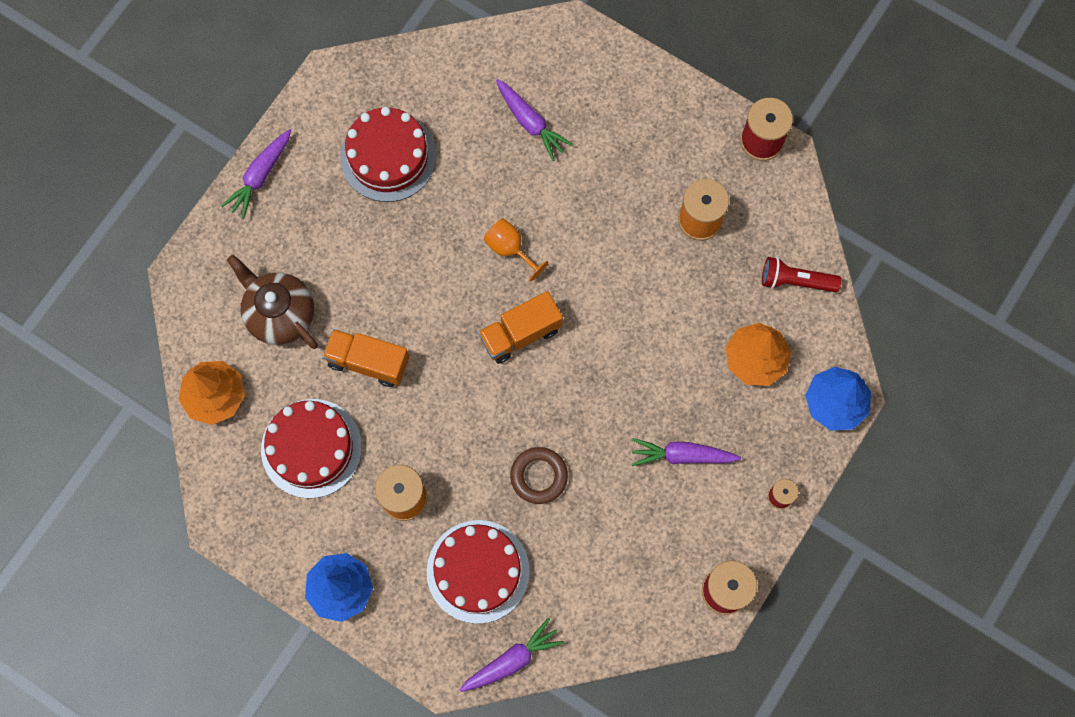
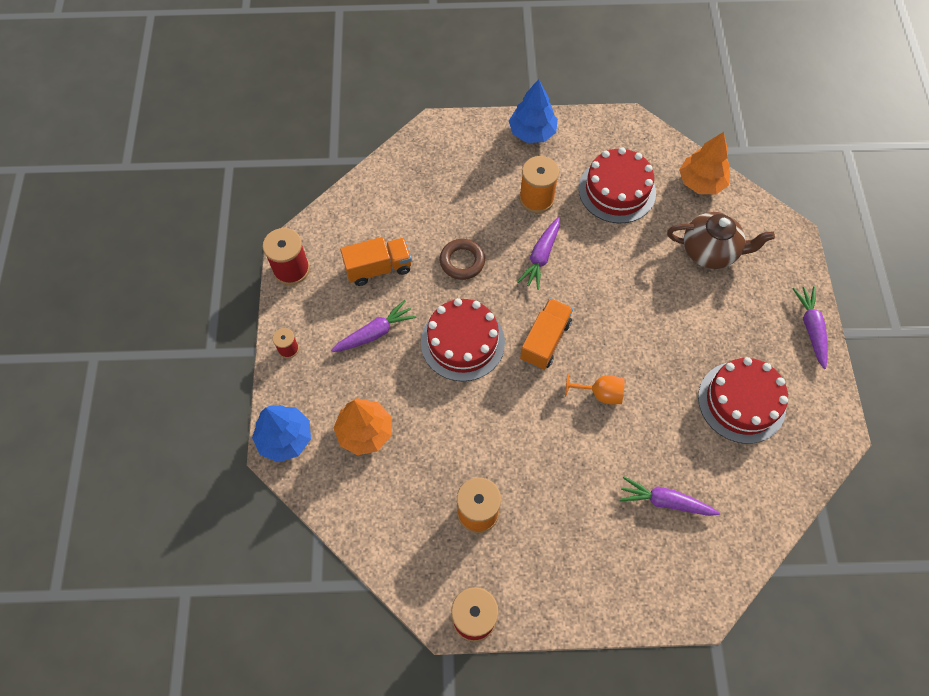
camera: 145 degrees right, 10 degrees down
orange truck [322,329,409,387] -> orange truck moved to [340,237,412,286]
red cake [427,520,530,624] -> red cake moved to [421,298,505,381]
purple carrot [460,618,564,692] -> purple carrot moved to [517,217,560,290]
red flashlight [762,257,842,292] -> none

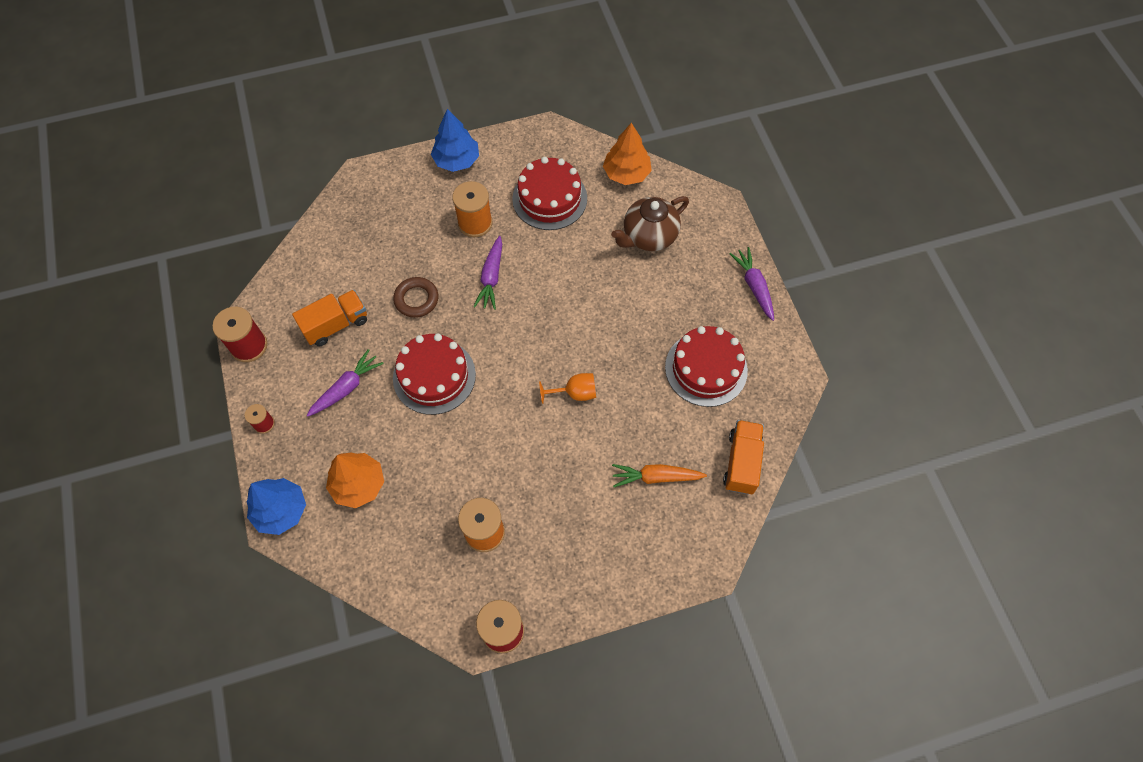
camera: 15 degrees left, 0 degrees up
orange truck [520,298,573,370] -> orange truck moved to [723,420,764,495]
purple carrot [619,477,720,516] -> orange carrot [612,464,707,487]
brown teapot [667,212,775,269] -> brown teapot turned 150 degrees clockwise [611,196,689,251]

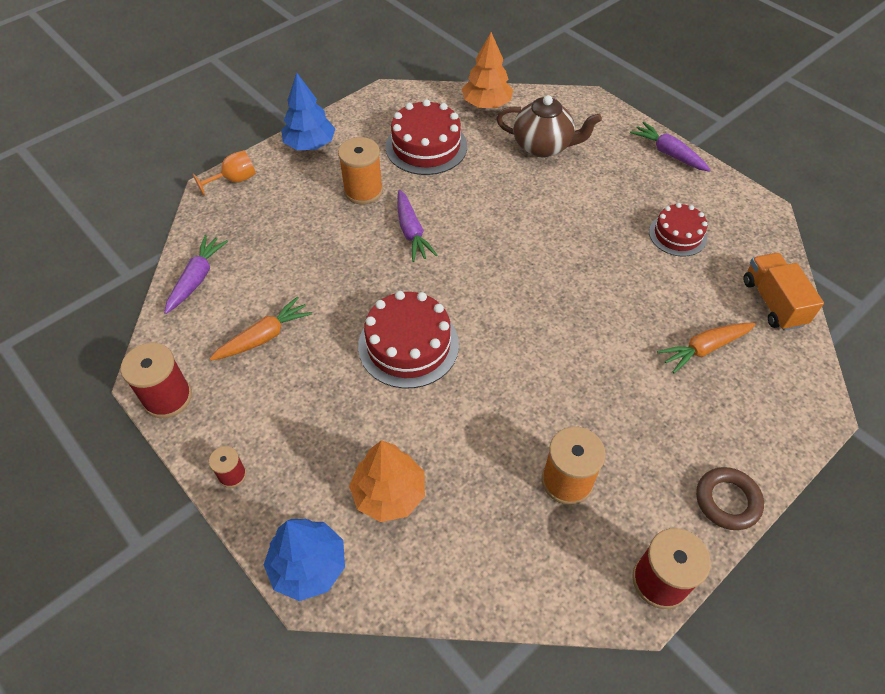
camera: 25 degrees left, 10 degrees down
orange truck [292,290,367,347] -> orange carrot [210,296,312,361]
purple carrot [307,349,384,416] -> purple carrot moved to [164,235,228,314]
brown ring [393,277,439,318] -> brown ring moved to [696,467,764,530]
orange goblet [539,373,596,404] -> orange goblet moved to [193,150,256,196]
brown teapot [611,196,689,251] -> brown teapot turned 105 degrees counterclockwise [496,95,602,157]
red cake [665,326,748,407] -> red cake [649,203,707,257], size x0.63

